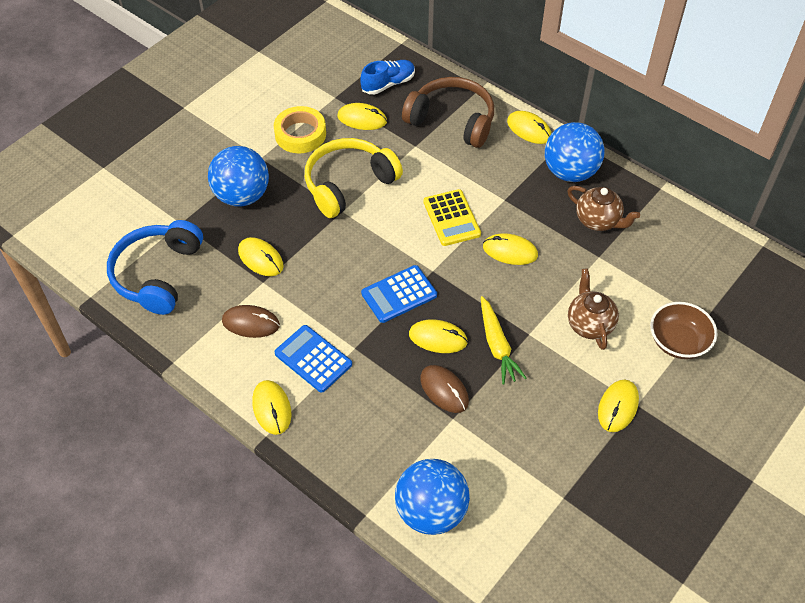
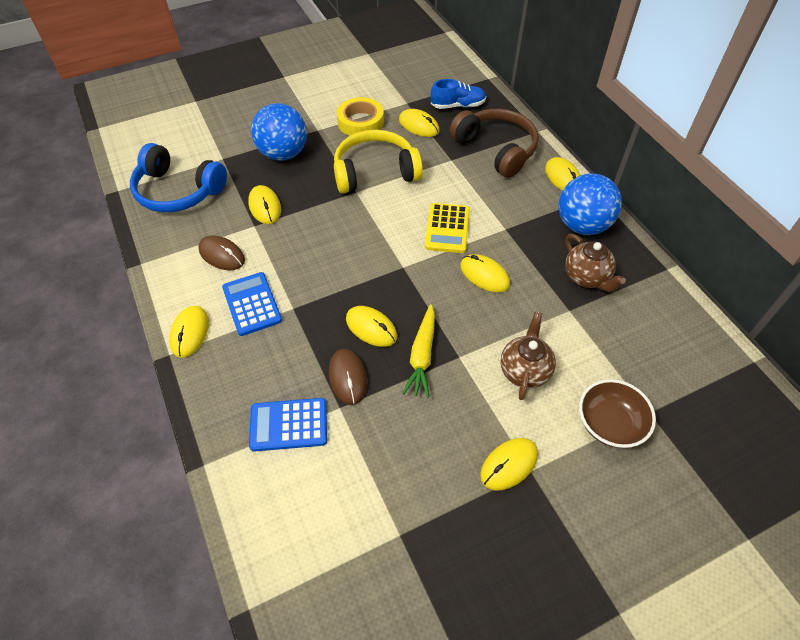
camera: 25 degrees right, 0 degrees up
blue headphones [107,220,203,315] -> blue headphones turned 105 degrees counterclockwise [130,143,227,212]
blue calculator [361,265,437,323] -> blue calculator moved to [249,398,327,452]
blue ball [395,459,470,535] -> none

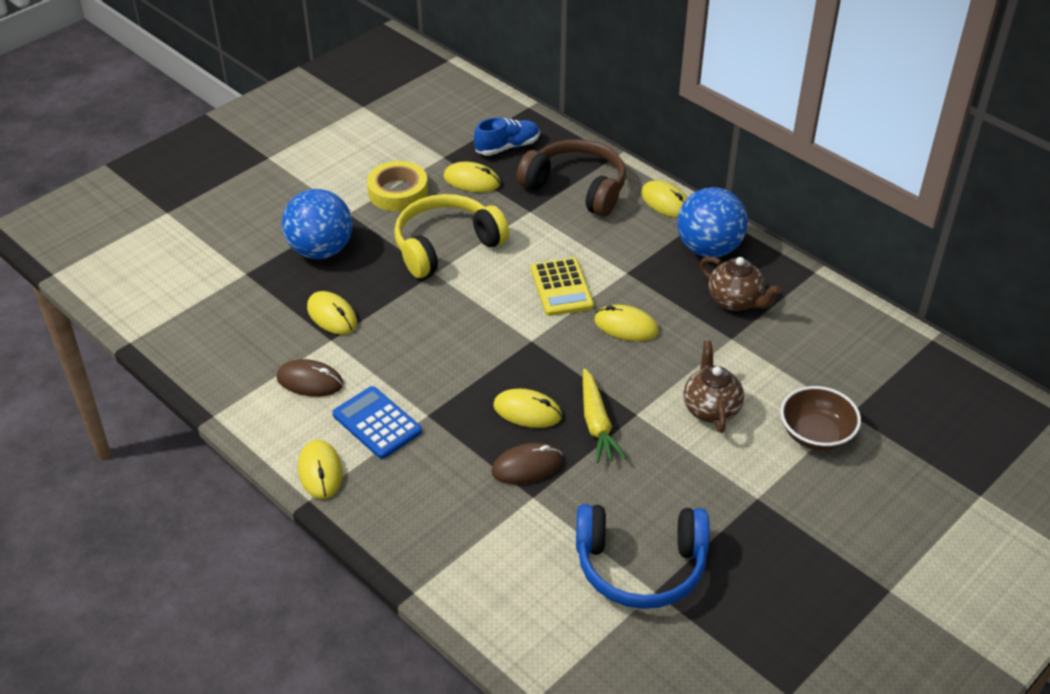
camera: 20 degrees left, 10 degrees down
blue headphones [130,143,227,212] -> blue headphones moved to [576,504,710,609]
blue calculator [249,398,327,452] -> none
brown mouse [329,349,367,405] -> brown mouse turned 75 degrees counterclockwise [491,443,563,484]
yellow mouse [480,438,538,490] -> none

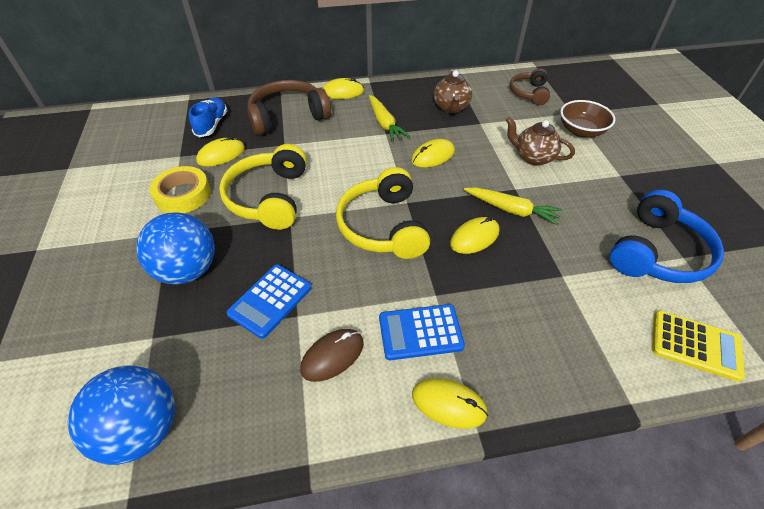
camera: 55 degrees left, 5 degrees up
yellow mouse [307,291,357,335] -> blue calculator [226,264,312,339]
brown mouse [491,443,563,484] -> none
yellow calculator [531,258,594,316] -> yellow calculator moved to [652,310,745,382]
blue ball [677,187,748,257] -> blue ball moved to [68,365,175,465]
brown teapot [700,257,781,311] -> brown teapot turned 105 degrees clockwise [434,71,472,113]
none -> yellow headphones [336,167,430,259]
none -> yellow carrot [369,95,410,142]
none -> brown headphones [510,68,550,105]

